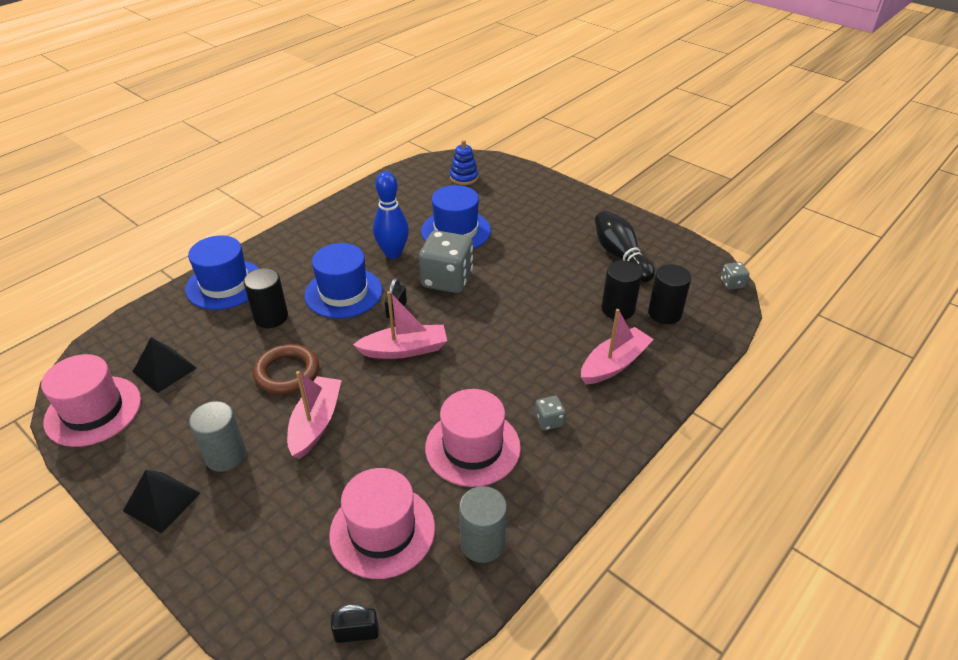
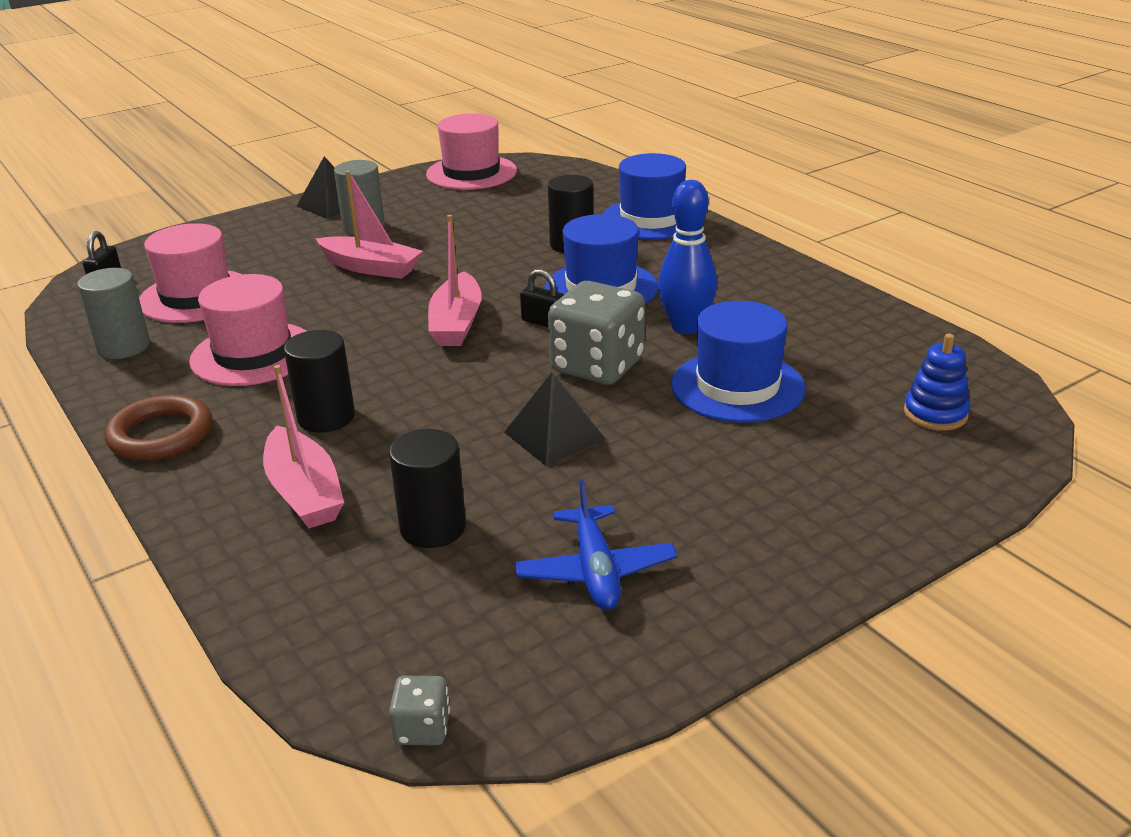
camera: 105 degrees right, 10 degrees down
black pyramid [133,337,197,394] -> black pyramid moved to [504,372,605,466]
brown ring [253,344,319,394] -> brown ring moved to [104,394,212,461]
grey dice [535,396,566,431] -> none
black bowling pin [595,210,655,282] -> blue plane [515,479,677,610]
black cylinder [648,264,691,324] -> black cylinder moved to [284,330,355,433]

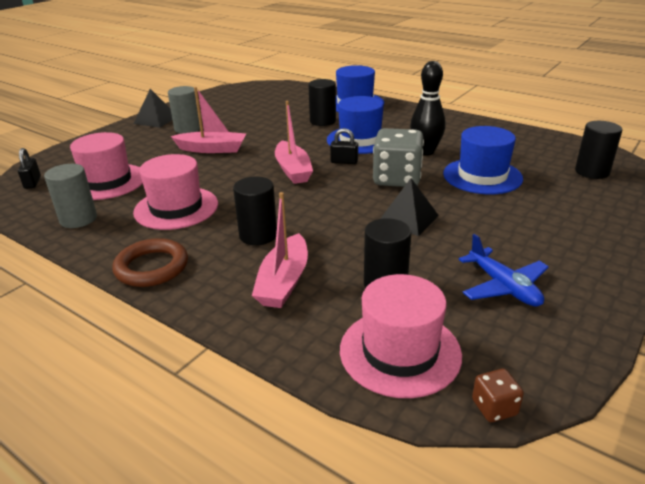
camera: 20 degrees left, 0 degrees up
pink boat [263,365,344,528] -> pink boat turned 60 degrees clockwise [252,192,308,308]
grey dice [389,676,450,746] -> brown dice [472,369,524,422]
pink hat [426,113,517,190] -> pink hat moved to [340,274,462,398]
blue bowling pin [658,180,717,334] -> black bowling pin [410,61,446,156]
blue stacking toy [904,334,970,430] -> black cylinder [575,121,622,179]

